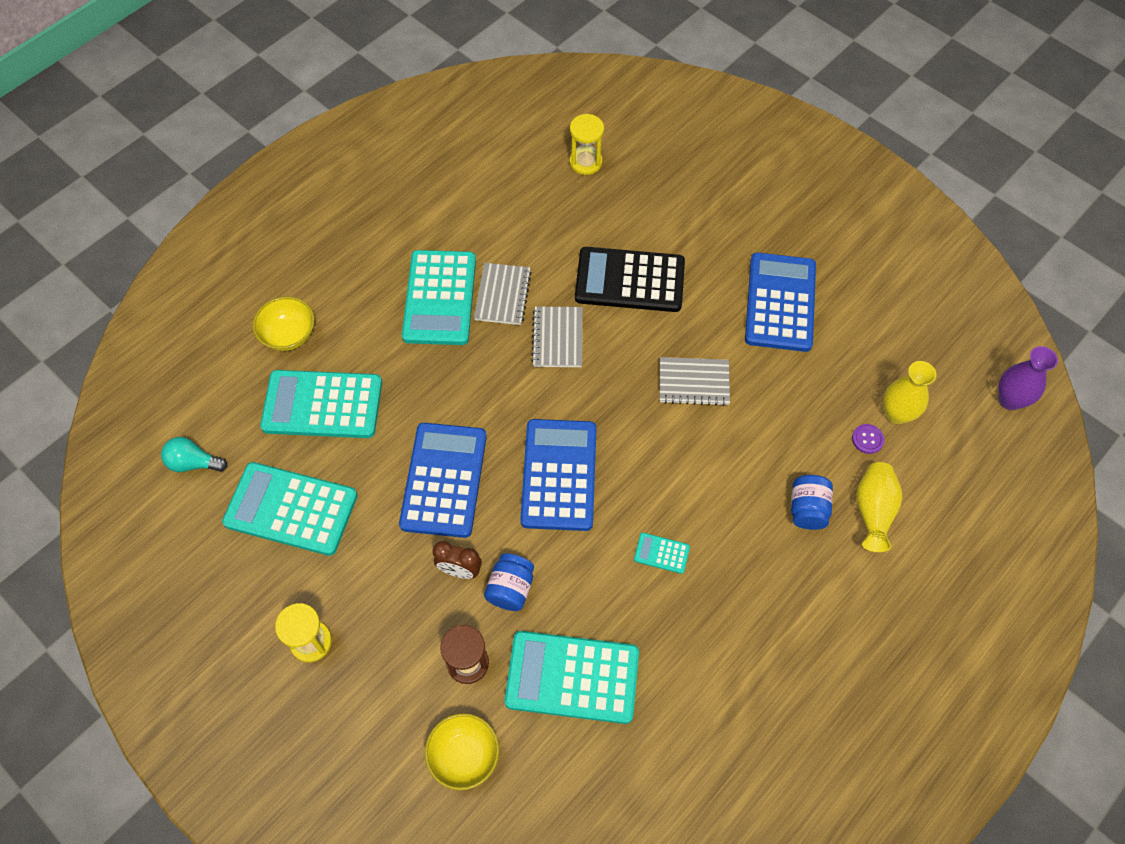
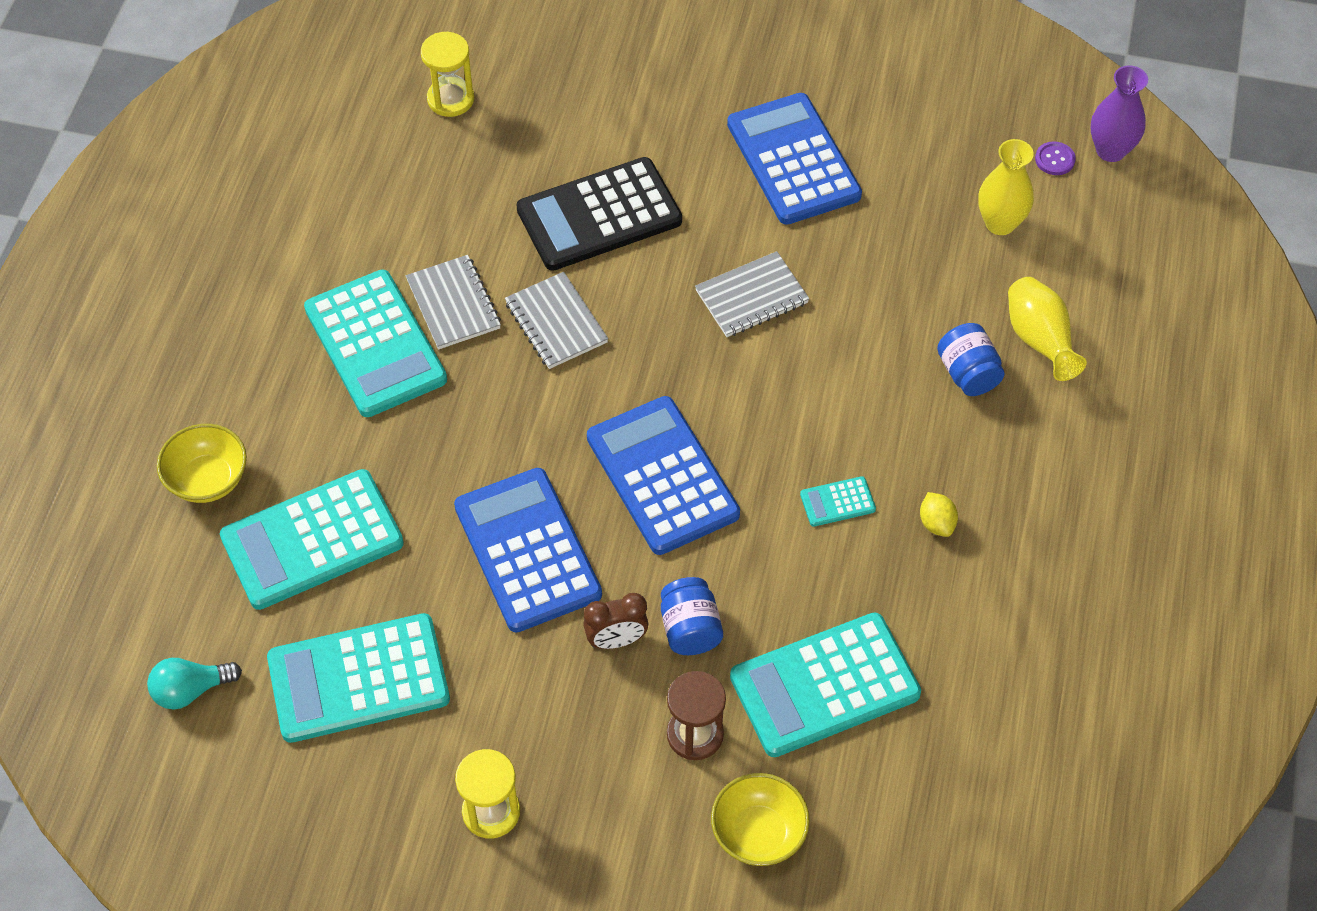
camera: 30 degrees left, 5 degrees down
purple button [852,424,885,454] -> purple button moved to [1035,141,1076,175]
none -> yellow lemon [920,492,958,537]

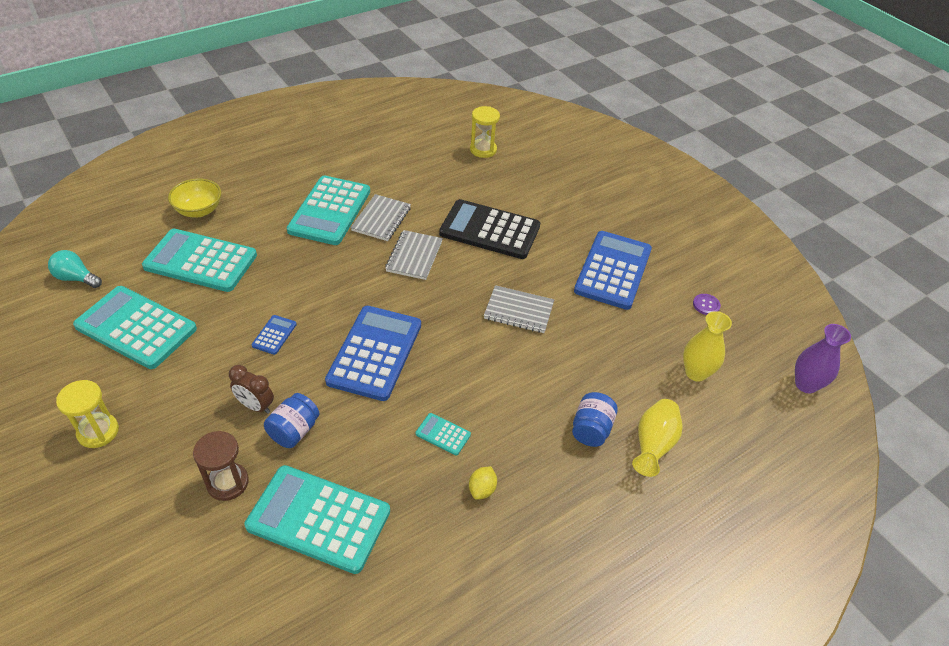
camera: 40 degrees right, 10 degrees down
blue calculator [454,468,602,633] -> blue calculator [252,315,297,355], size x0.43
yellow bowl [711,773,810,866] -> none
purple button [1035,141,1076,175] -> purple button moved to [693,294,721,315]

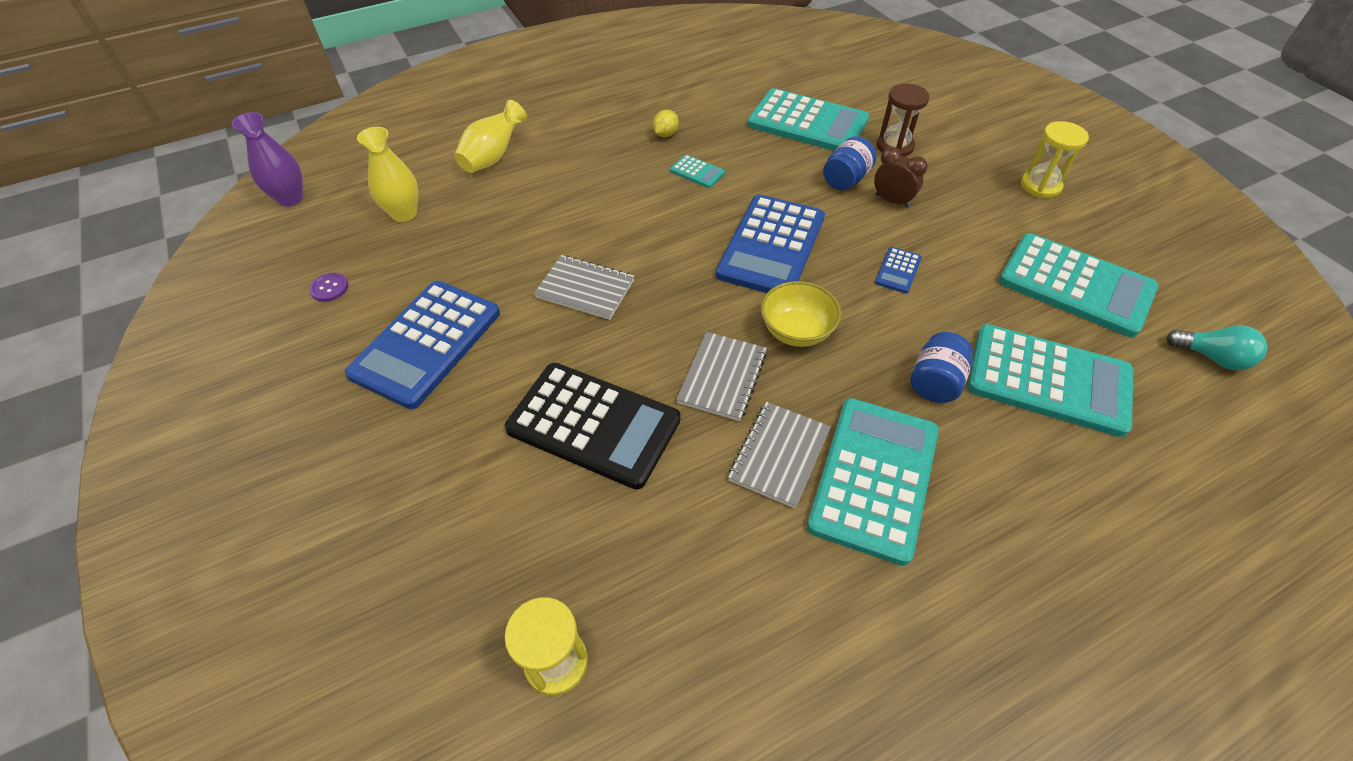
camera: 170 degrees left, 5 degrees up
yellow bowl [168,179,221,217] -> yellow bowl moved to [761,281,841,347]
blue jar [572,392,618,447] -> blue jar moved to [910,332,973,403]

